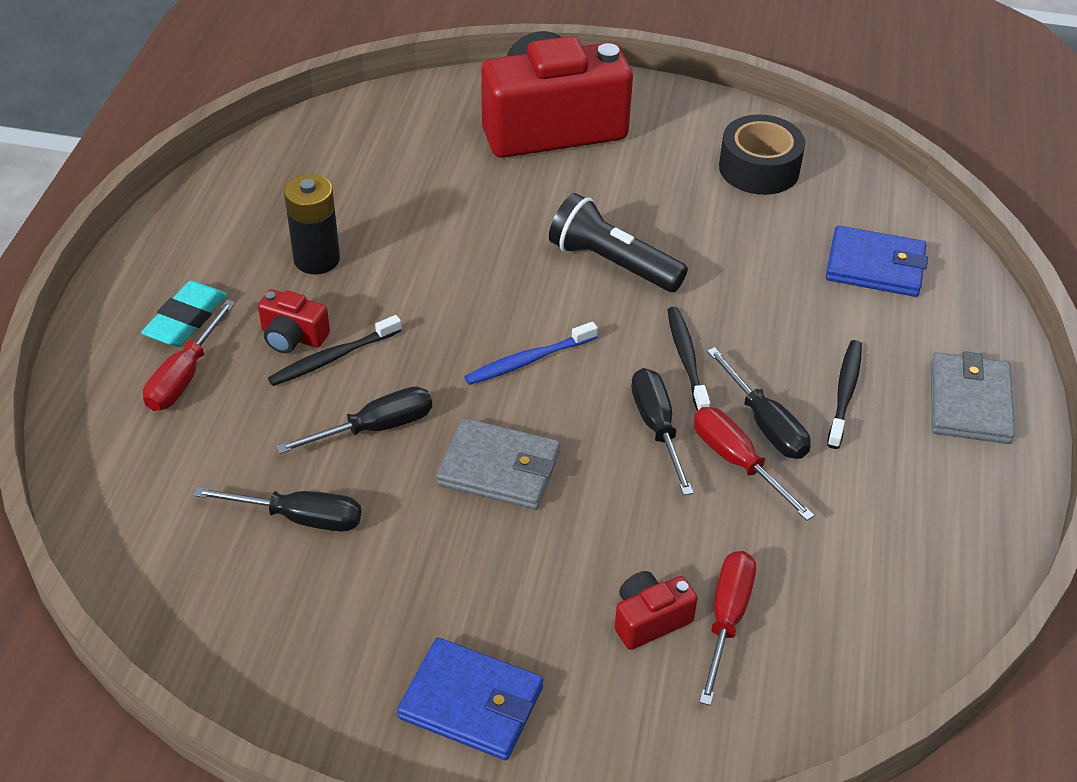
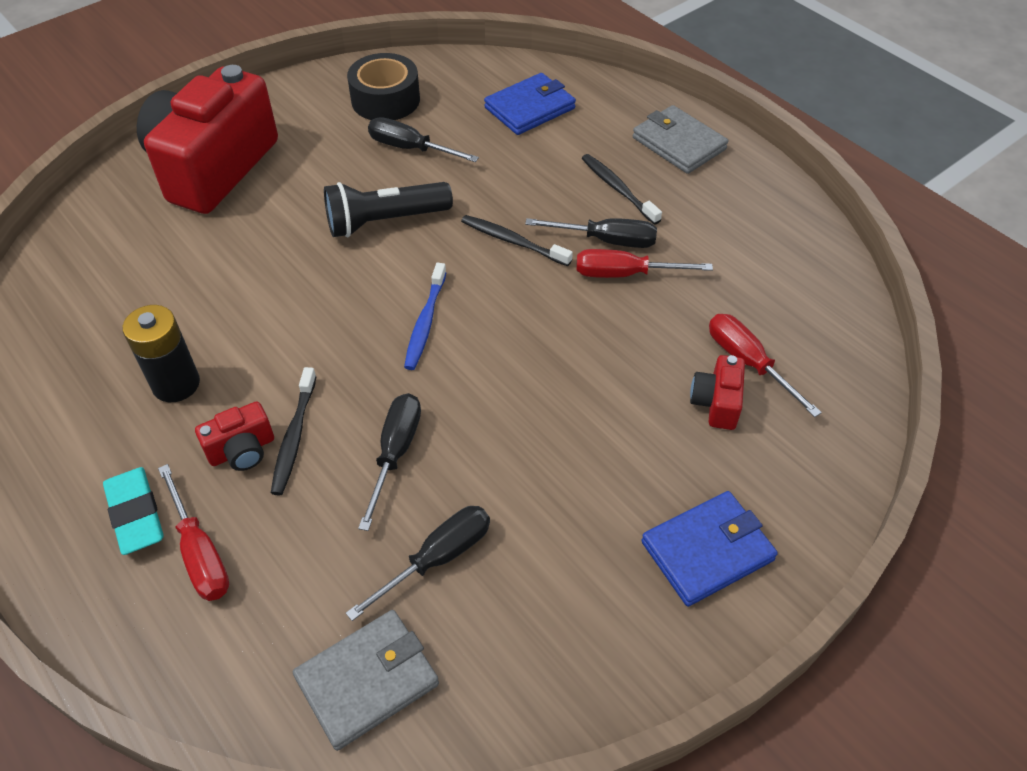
camera: 50 degrees left, 5 degrees up
grey wallet [436,418,560,510] -> grey wallet moved to [293,610,439,751]
black screwdriver [631,368,694,495] -> black screwdriver moved to [368,117,479,162]

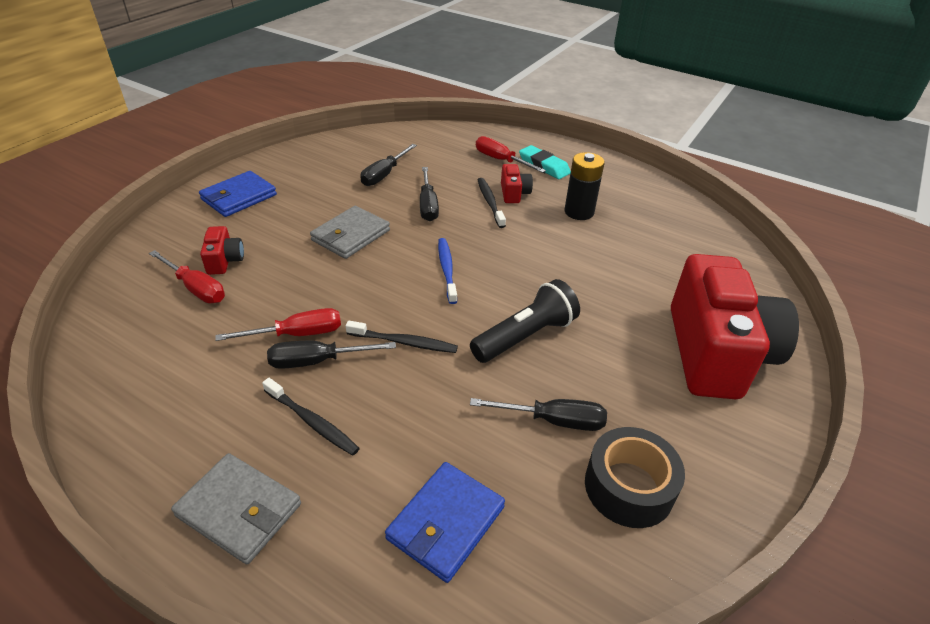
camera: 160 degrees right, 10 degrees down
red camera [195,401,274,471] -> red camera turned 135 degrees clockwise [501,164,533,203]
grey wallet [293,610,439,751] -> grey wallet moved to [310,206,390,259]

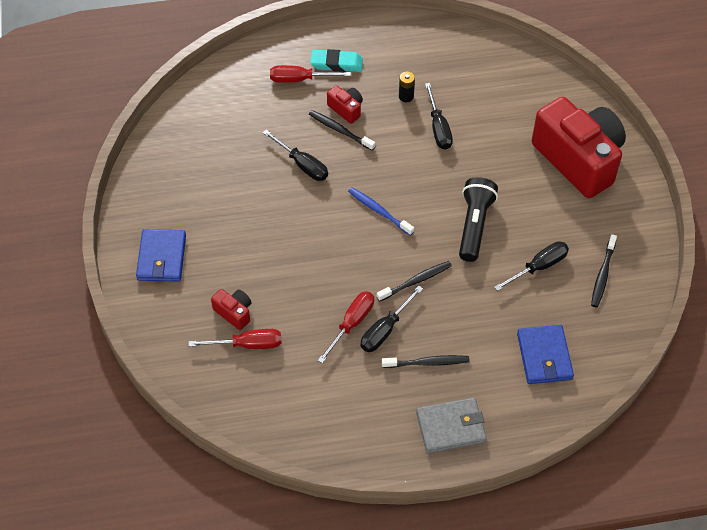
camera: 40 degrees left, 15 degrees up
grey wallet [310,206,390,259] -> none
black screwdriver [360,144,417,186] -> black screwdriver moved to [425,83,453,150]
black battery [564,152,605,220] -> black battery [399,72,415,102], size x0.58
black tape [585,427,685,528] -> black toothbrush [591,234,617,307]

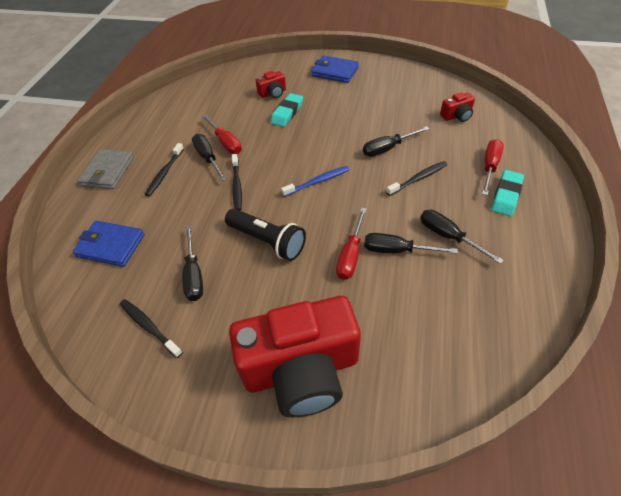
camera: 115 degrees right, 5 degrees down
red screwdriver [189,329,281,349] -> red screwdriver moved to [336,208,367,280]
red camera [327,86,363,124] -> red camera moved to [440,92,475,122]
black battery [399,72,415,102] -> black screwdriver [420,210,503,264]
none -> turquoise eraser [271,93,303,127]

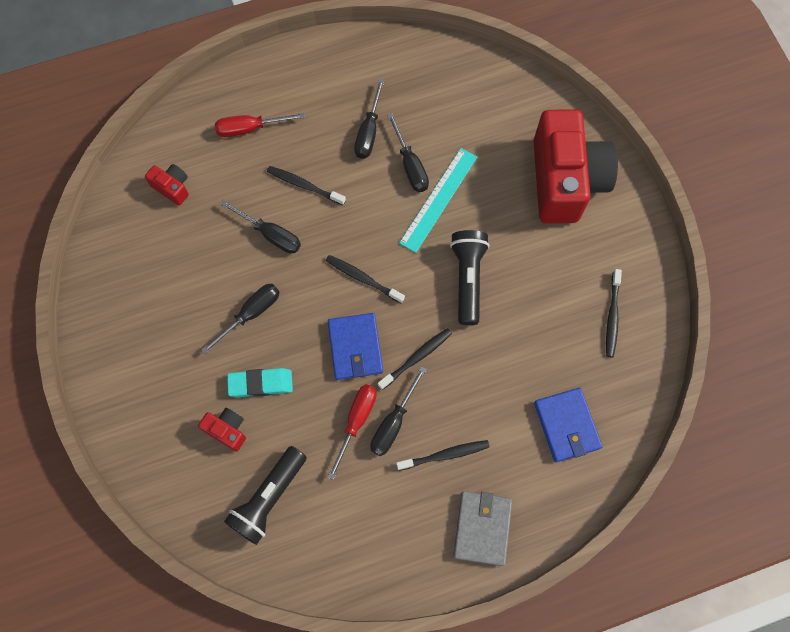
camera: 125 degrees left, 20 degrees up
grey wallet [77,149,134,189] -> grey wallet turned 60 degrees counterclockwise [453,491,512,566]
black screwdriver [182,226,203,301] -> black screwdriver moved to [202,284,280,354]
red camera [229,296,361,417] -> red camera turned 45 degrees clockwise [533,109,618,224]
blue toothbrush [281,166,350,197] -> black toothbrush [326,255,405,303]
blue wallet [311,55,359,83] -> blue wallet moved to [328,313,383,380]
red screwdriver [336,208,367,280] -> turquoise ruler [399,148,477,253]
turquoise eraser [492,170,524,216] -> none
none -> black flashlight [224,446,307,545]

